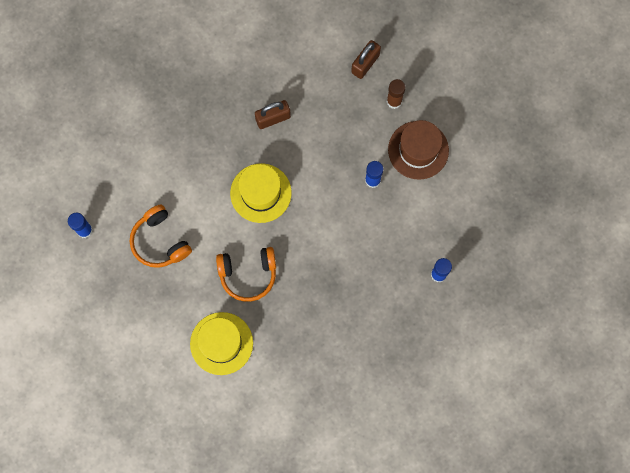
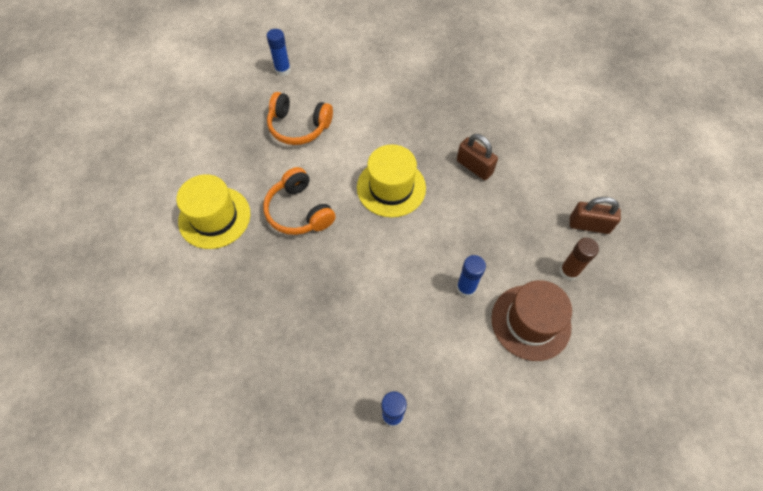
camera: 65 degrees right, 15 degrees down
orange headphones [130,205,192,268] -> orange headphones turned 105 degrees counterclockwise [267,92,333,145]

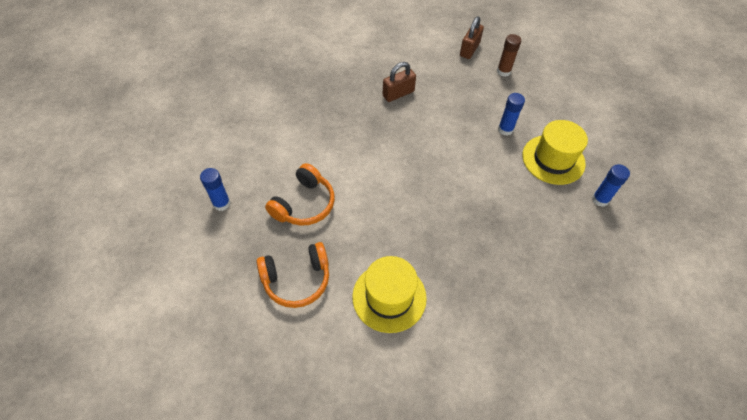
camera: 75 degrees left, 5 degrees down
orange headphones [263,167,336,235] -> orange headphones moved to [257,242,329,308]
yellow hat [357,145,426,217] -> yellow hat moved to [522,120,588,185]
brown hat [491,280,572,361] -> none

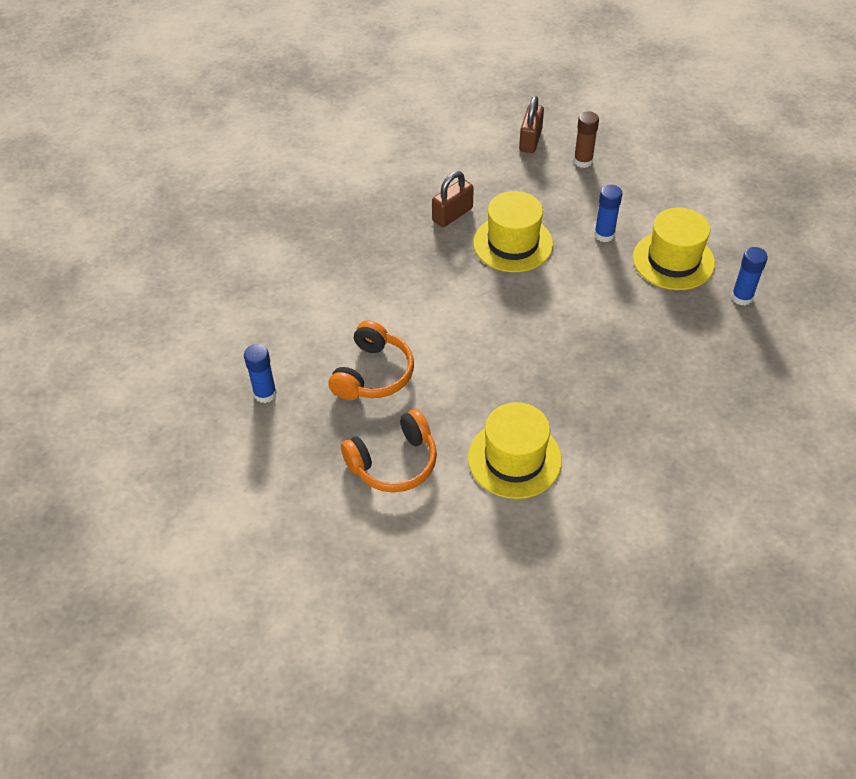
camera: 10 degrees left, 5 degrees down
none -> yellow hat [473,191,553,272]

